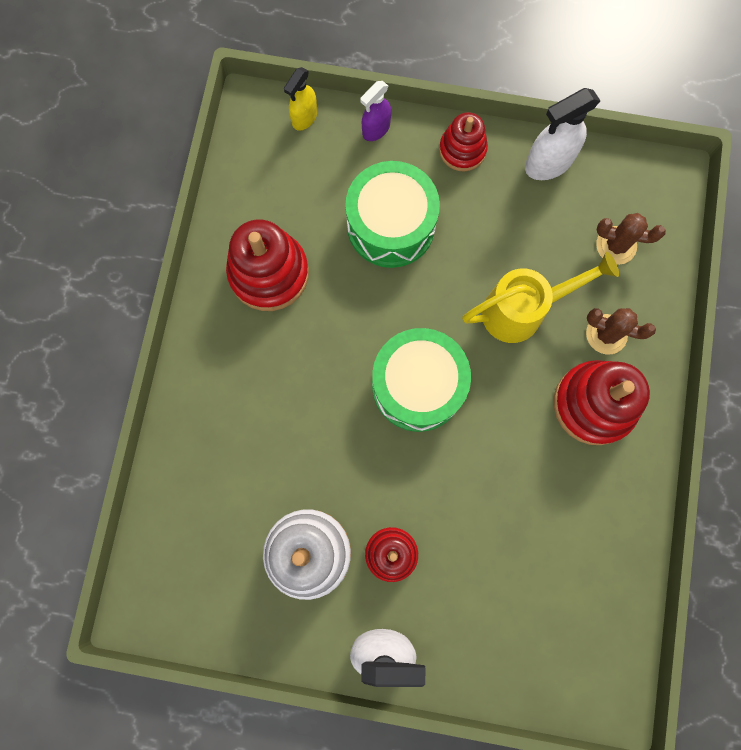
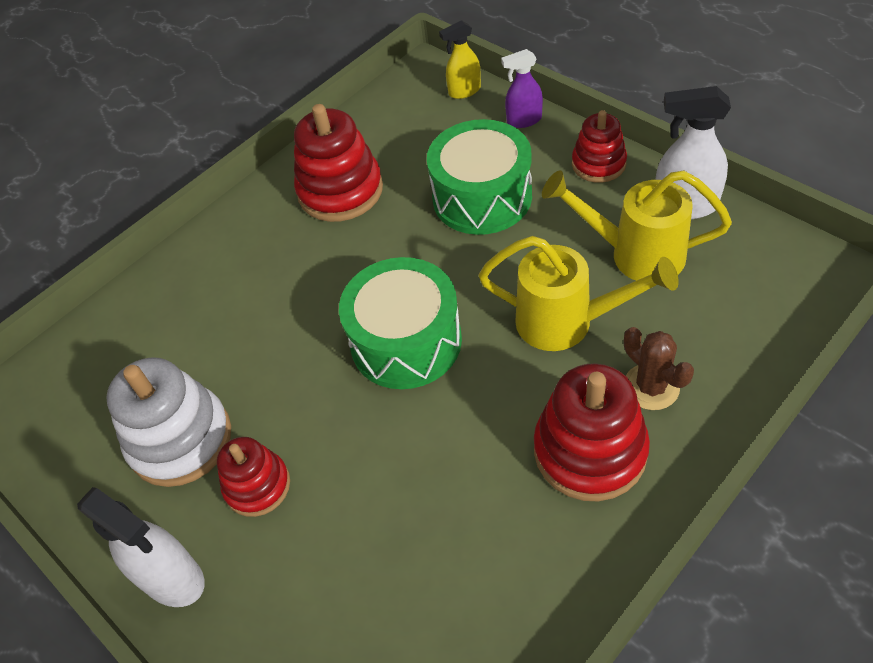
camera: 40 degrees right, 25 degrees down
brown cactus [596,213,666,265] -> none
none -> yellow watering can [542,170,732,281]

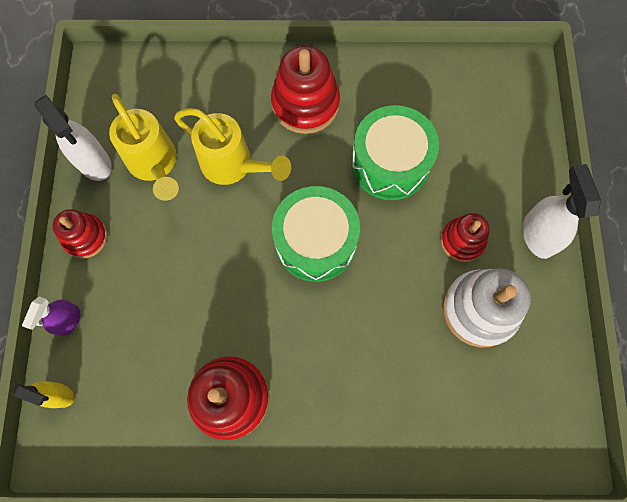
camera: 140 degrees left, 20 degrees up
green drum [427,119,532,235] -> green drum moved to [351,105,439,200]
yellow watering can [478,236,679,351] -> yellow watering can turned 150 degrees clockwise [174,108,291,185]
purple spray bottle [501,49,543,128] -> purple spray bottle turned 75 degrees clockwise [22,296,80,336]
brown cactus [624,327,694,410] -> none

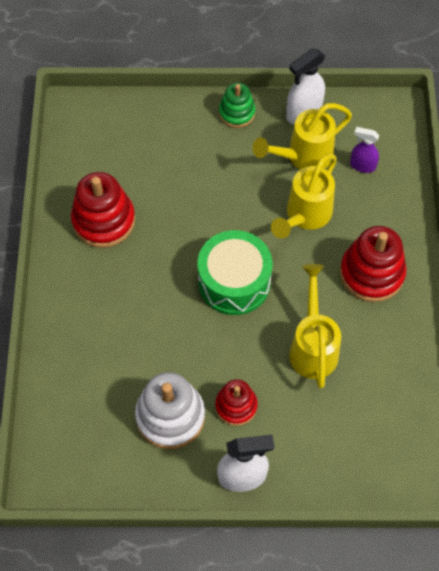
camera: 90 degrees right, 10 degrees down
yellow spray bottle [12,381,74,408] -> none
purple spray bottle [22,296,80,336] -> purple spray bottle moved to [350,127,379,173]
red stacking toy [52,209,108,259] -> green stacking toy [219,83,256,128]
green drum [351,105,439,200] -> yellow watering can [289,264,341,389]

